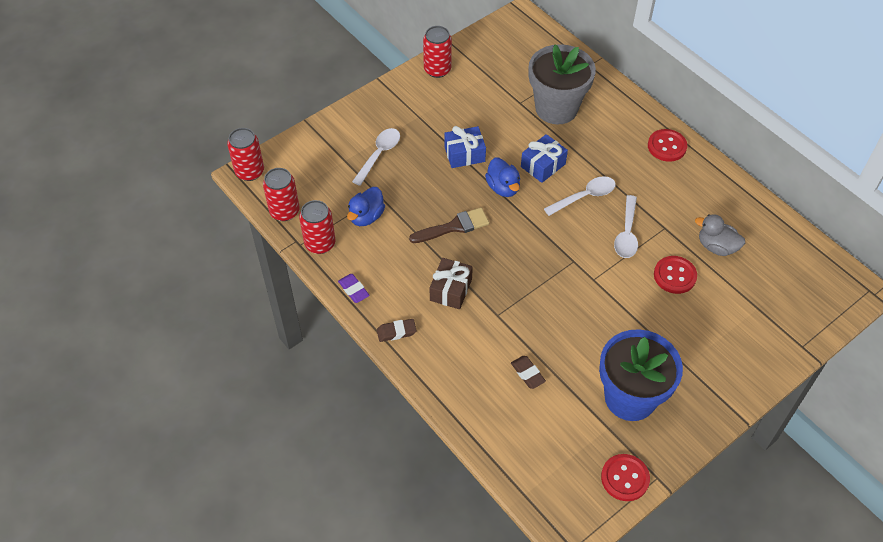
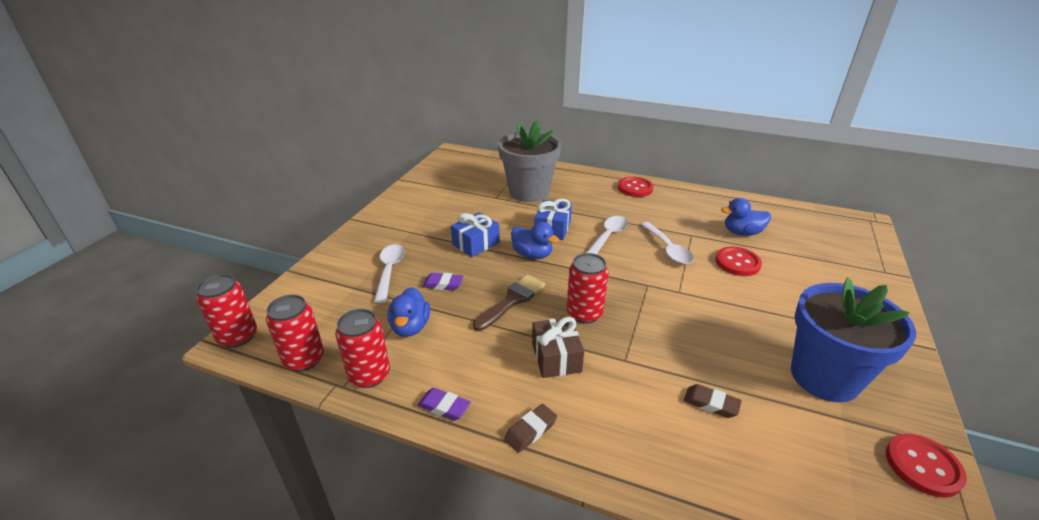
camera: 30 degrees left, 20 degrees down
red can [423,26,452,78] -> red can moved to [567,253,609,324]
grey duck [695,214,745,256] -> blue duck [721,198,771,236]
none -> purple eraser [422,273,464,290]

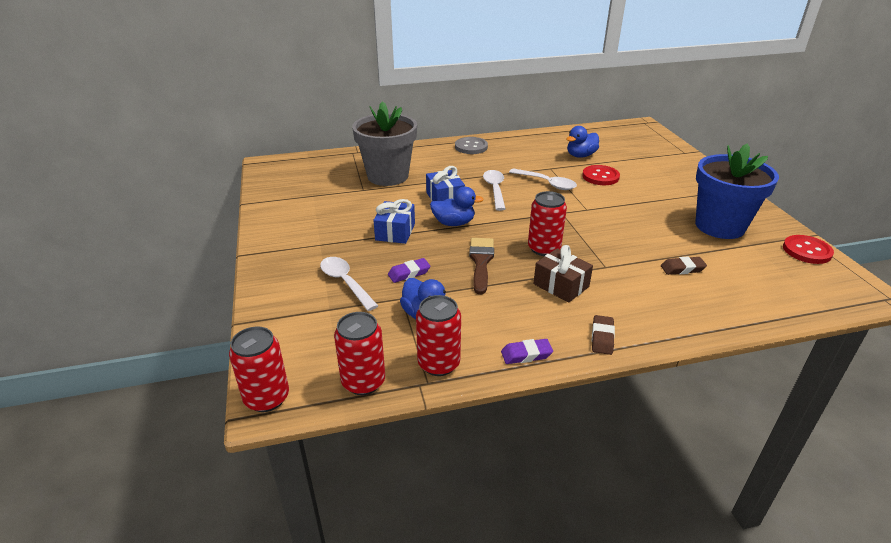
camera: 35 degrees left, 0 degrees up
red button [618,177,653,197] -> grey button [455,137,488,154]

